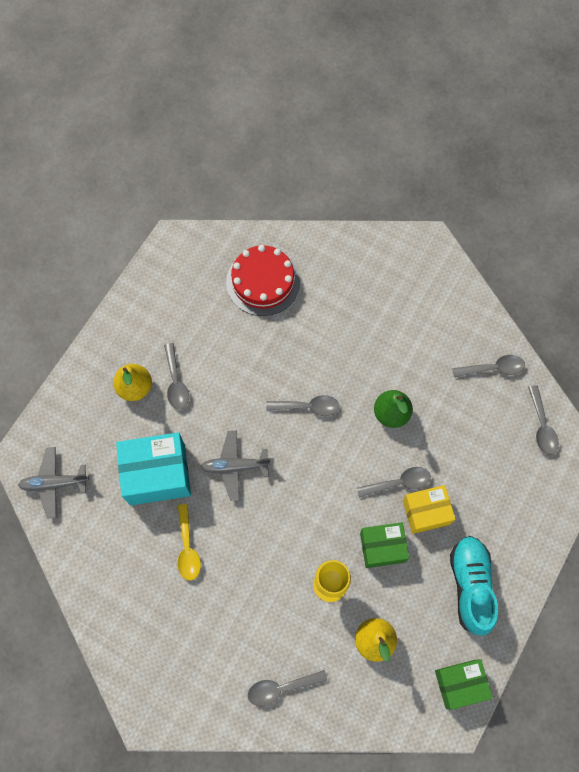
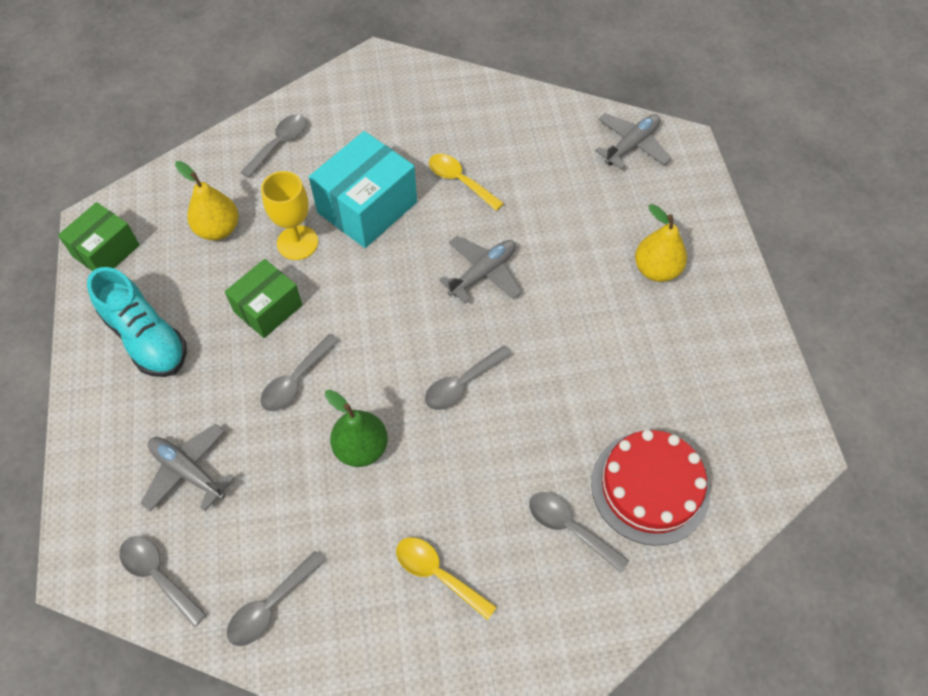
camera: 140 degrees right, 10 degrees down
turquoise box [116,432,191,505] -> turquoise box moved to [309,131,417,248]
grey spoon [164,343,189,409] -> grey spoon moved to [529,492,629,573]
yellow box [403,485,456,534] -> none
none -> grey plane [140,424,235,512]
none -> yellow spoon [396,537,497,620]

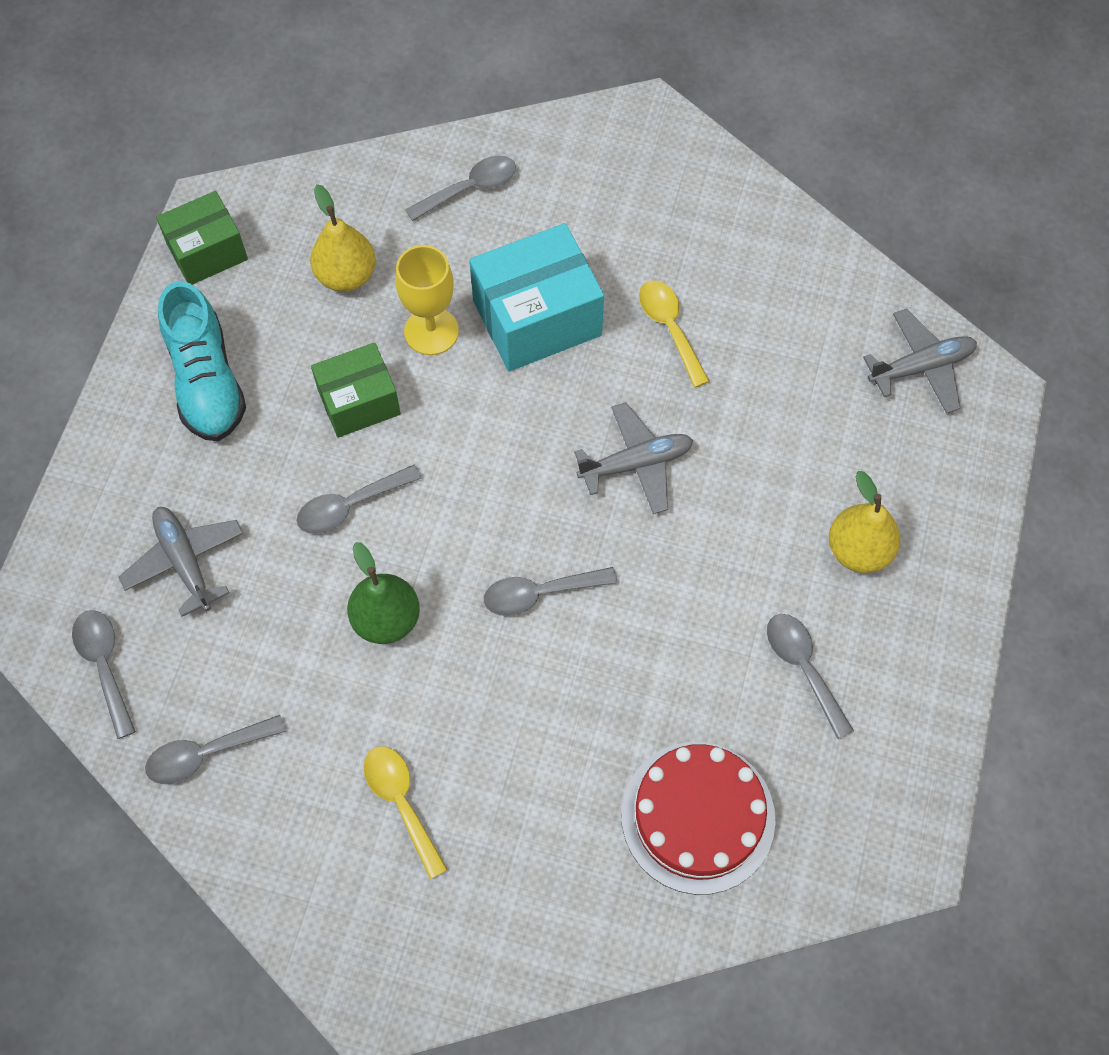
camera: 25 degrees right, 5 degrees up
grey spoon [529,492,629,573] -> grey spoon moved to [767,614,854,739]

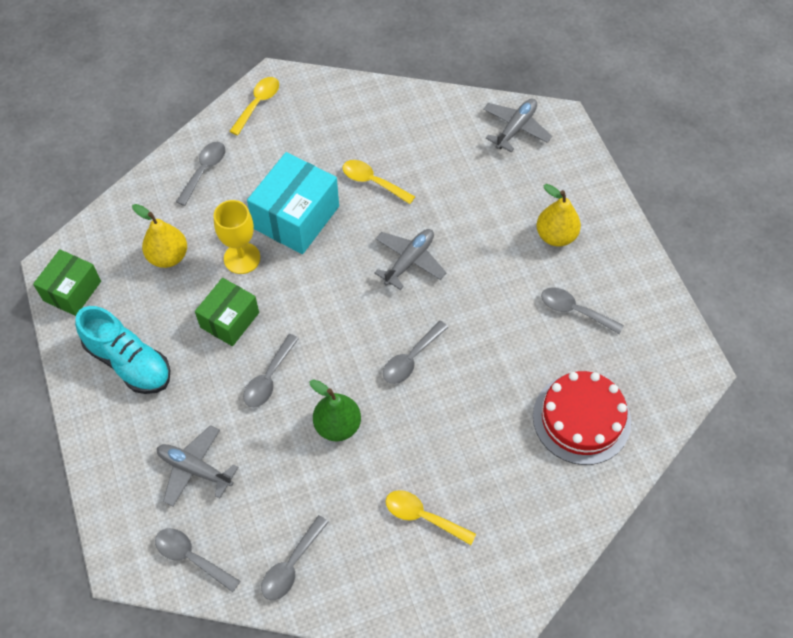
camera: 35 degrees left, 5 degrees down
none -> yellow spoon [229,77,279,136]

